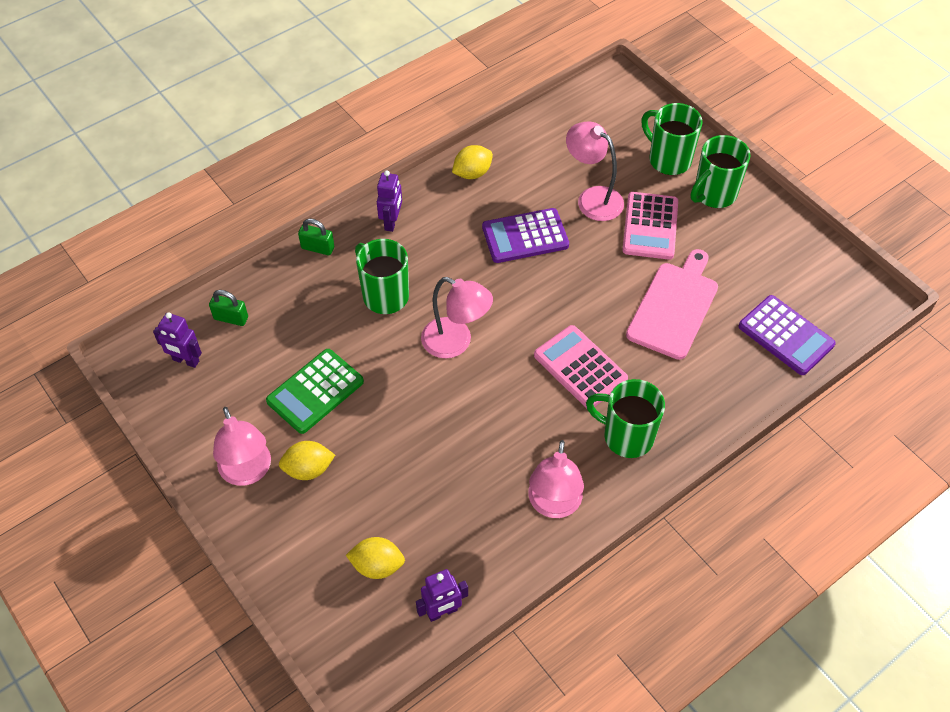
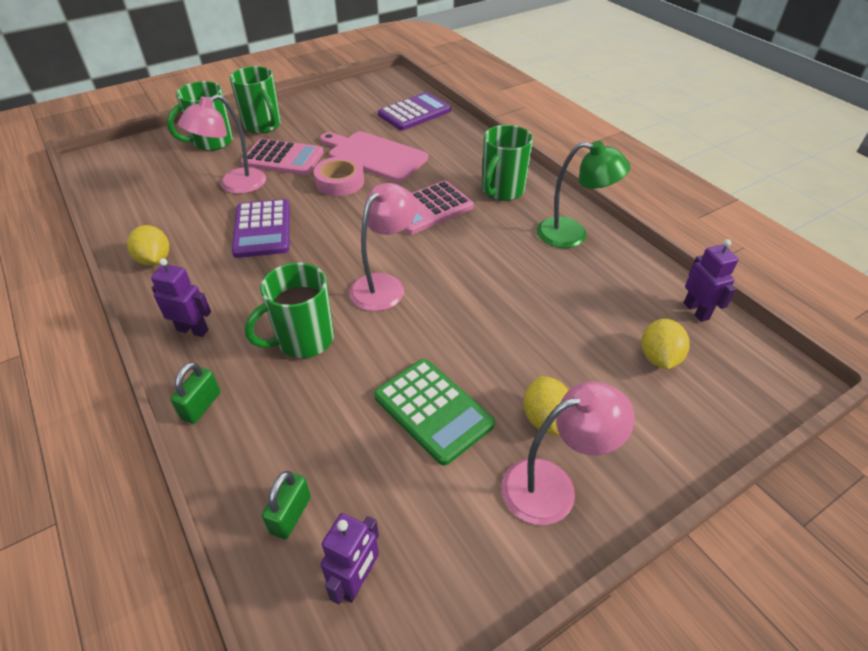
camera: 85 degrees left, 10 degrees down
pink lamp [528,440,584,518] -> green lamp [537,141,630,248]
none -> pink tape [314,157,364,196]

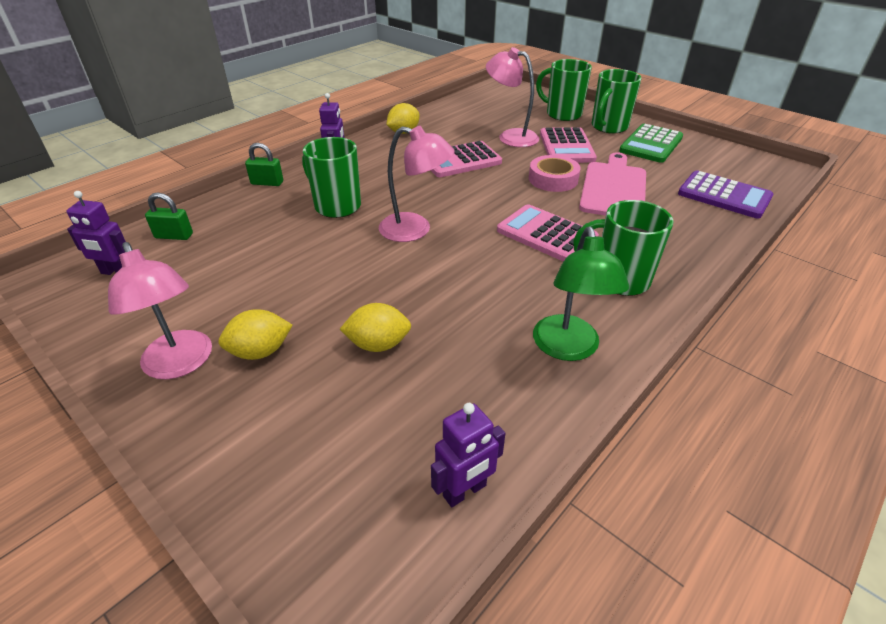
camera: 75 degrees right, 5 degrees down
purple calculator [232,199,290,258] -> pink calculator [431,141,502,177]
green calculator [374,359,495,466] -> green calculator moved to [619,124,683,163]
yellow lemon [641,319,690,369] -> yellow lemon moved to [340,303,411,352]

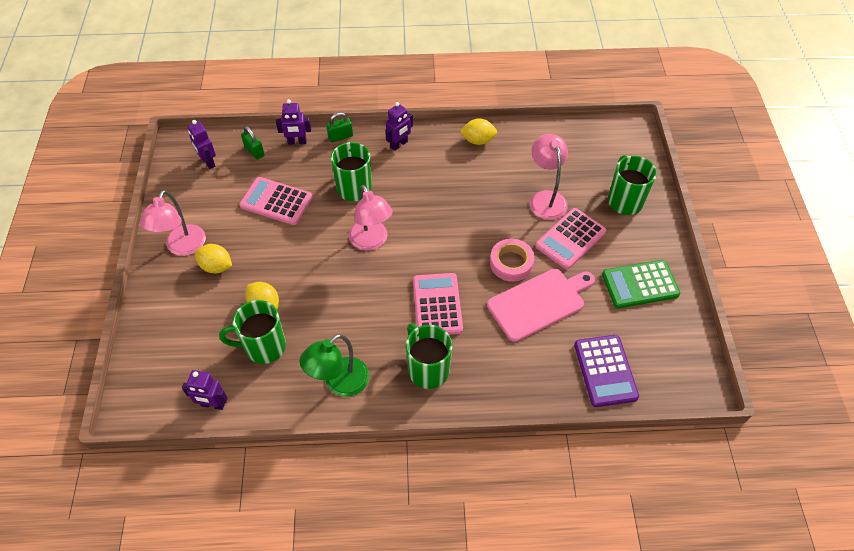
camera: 45 degrees right, 15 degrees up
green padlock [245,143,283,186] -> green padlock turned 75 degrees counterclockwise [326,112,353,142]
pink calculator [431,141,502,177] -> pink calculator moved to [240,177,312,225]
green mug [592,69,642,134] -> green mug moved to [219,300,286,364]
none -> purple robot [276,99,311,145]

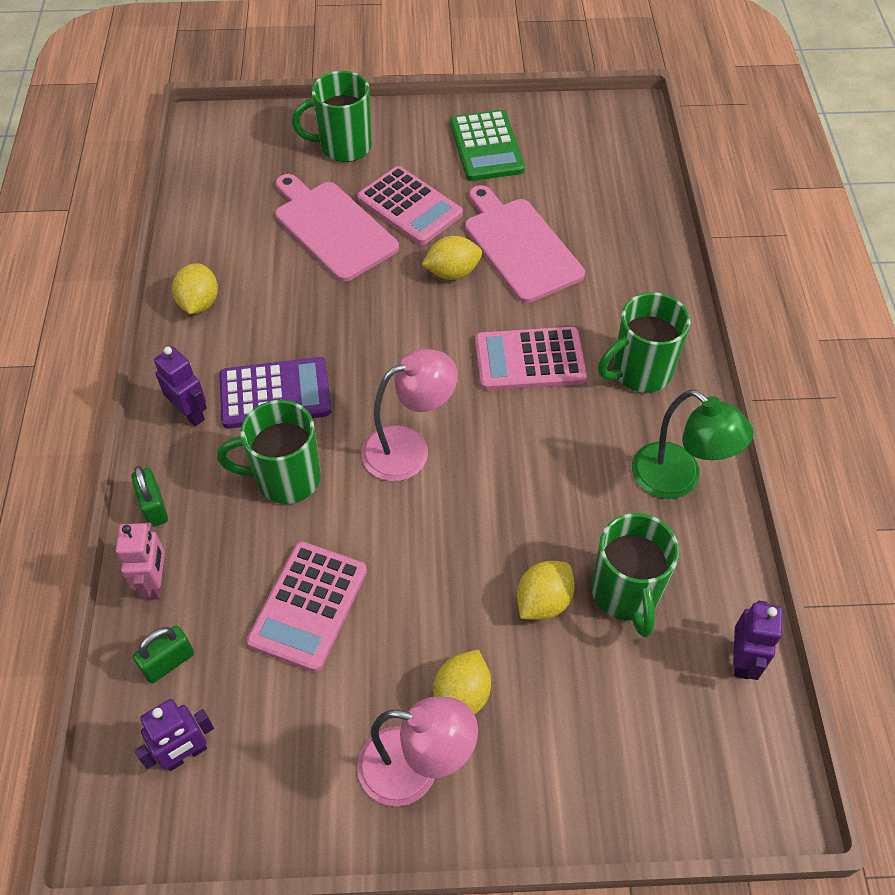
camera: 90 degrees left, 0 degrees up
purple robot [276,99,311,145] -> pink robot [116,522,165,600]
pink tape [490,239,535,282] -> yellow lemon [421,236,482,280]
pink lamp [530,134,568,220] -> pink cutting board [275,174,399,282]
purple calculator [574,335,639,407] -> purple calculator moved to [219,357,331,429]

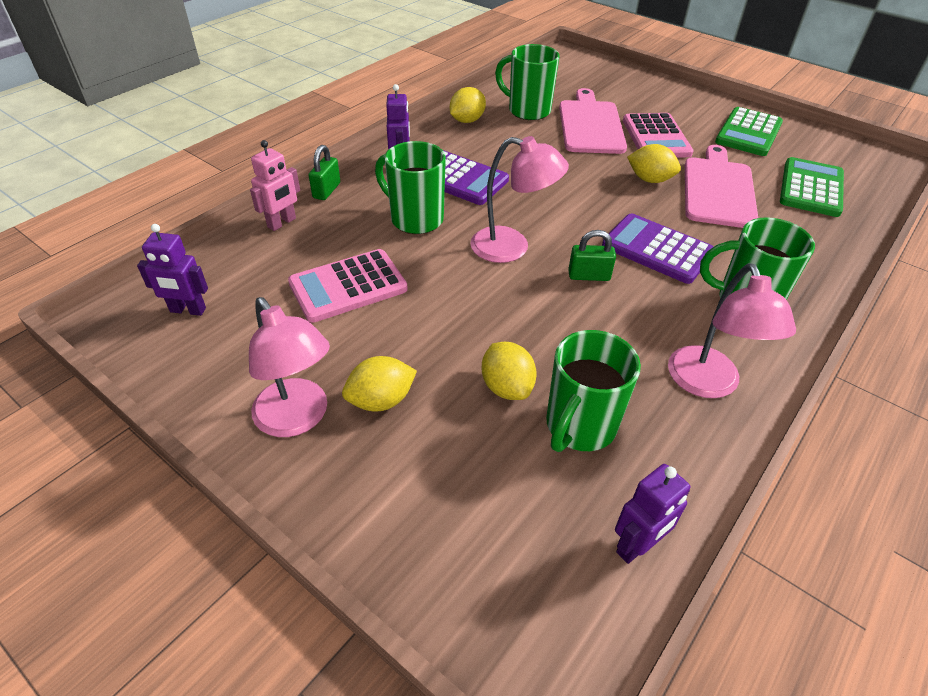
camera: 40 degrees right, 10 degrees down
green padlock [133,626,194,683] -> green padlock moved to [568,230,616,281]
green mug [292,71,372,162] -> green mug moved to [495,44,560,120]
pink calculator [475,327,587,391] -> purple calculator [602,213,714,284]
yellow lemon [517,561,575,620] -> yellow lemon turned 75 degrees clockwise [482,342,537,400]
green lamp [632,390,753,499] -> pink lamp [668,263,796,398]
none -> green calculator [780,157,844,217]

